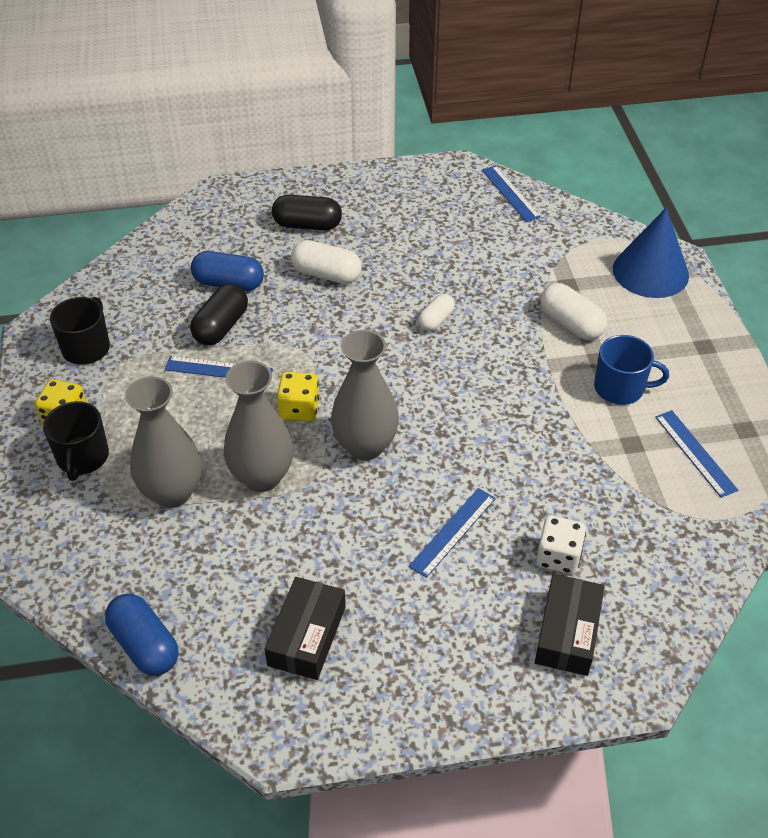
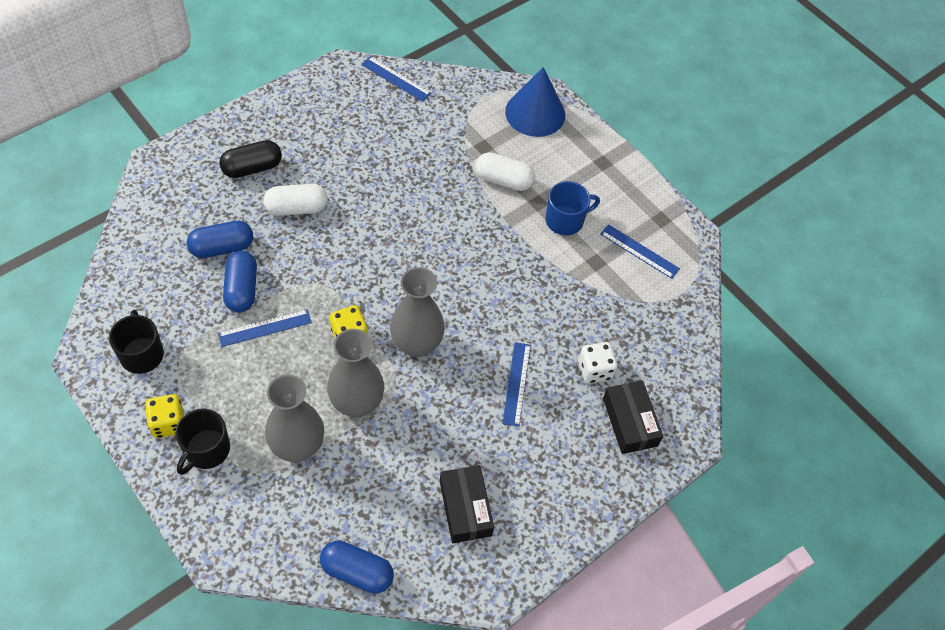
camera: 35 degrees left, 10 degrees up
black mug [43,401,109,481] -> black mug turned 60 degrees clockwise [176,409,230,475]
black capsule [190,284,248,345] -> blue capsule [223,251,257,312]
white capsule [418,294,455,331] -> none

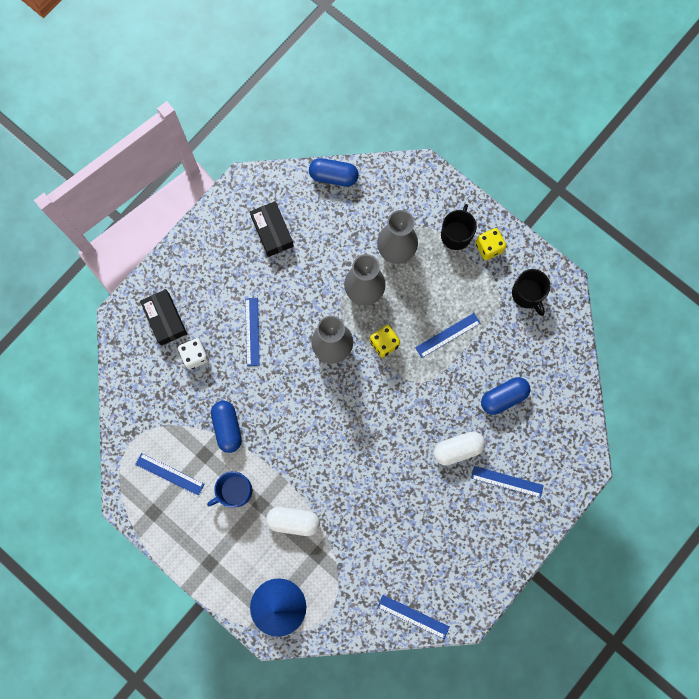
camera: 175 degrees right, 20 degrees up
black capsule [219,140,282,178] -> blue ruler [471,466,544,498]
blue capsule [223,251,257,312] -> blue capsule moved to [211,401,242,453]

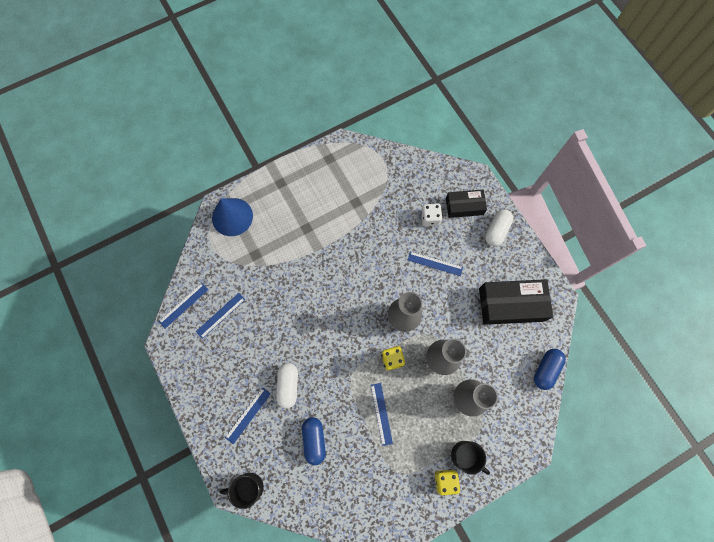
camera: 110 degrees right, 5 degrees down
blue ruler [135,453,204,496] -> blue ruler moved to [196,293,245,339]
blue mug [207,471,252,508] -> none
blue capsule [211,401,242,453] -> none
black box [250,201,294,257] -> black box [479,279,553,325], size x1.63
white capsule [266,507,320,536] -> white capsule moved to [485,209,513,246]
black mug [512,269,550,316] -> black mug moved to [220,473,264,509]

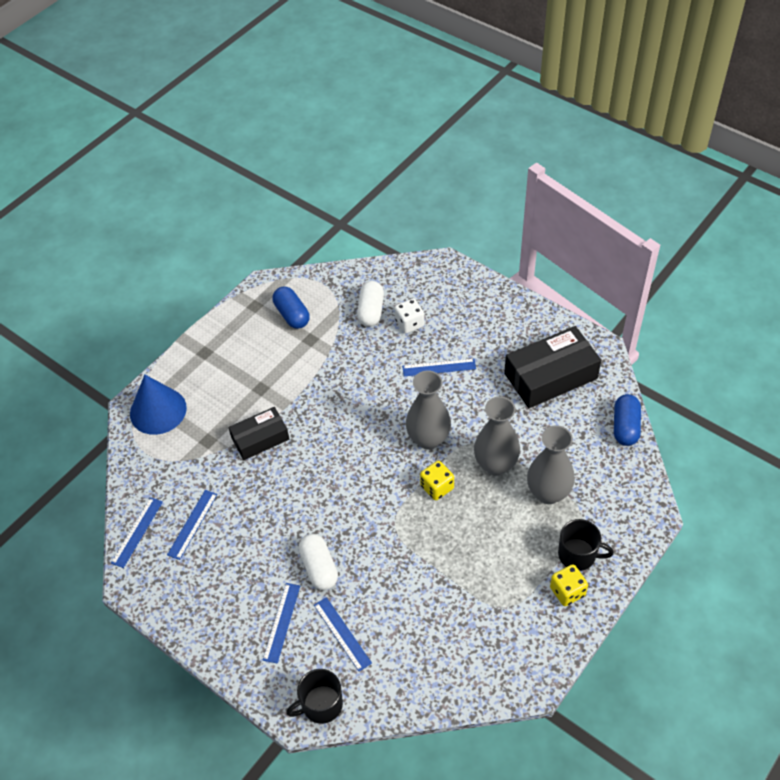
camera: 20 degrees left, 20 degrees down
blue capsule [302,417,326,465] -> blue capsule moved to [273,286,310,329]
blue ruler [371,383,393,446] -> blue ruler moved to [314,597,372,672]
black box [446,190,487,218] -> black box moved to [228,407,289,460]
white capsule [485,209,513,246] -> white capsule moved to [357,281,384,326]

